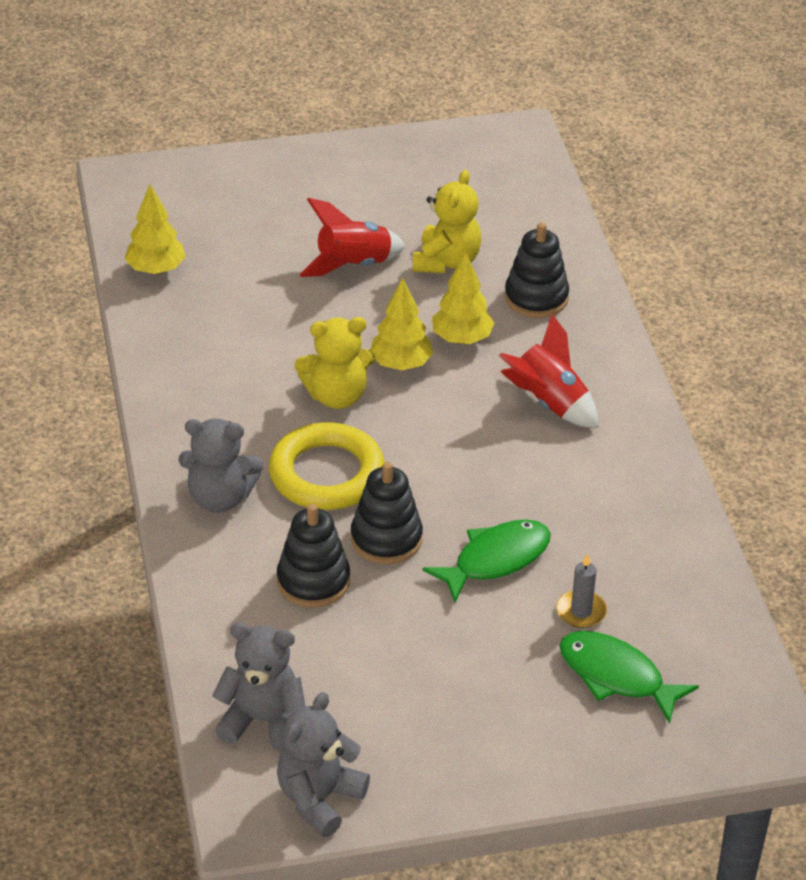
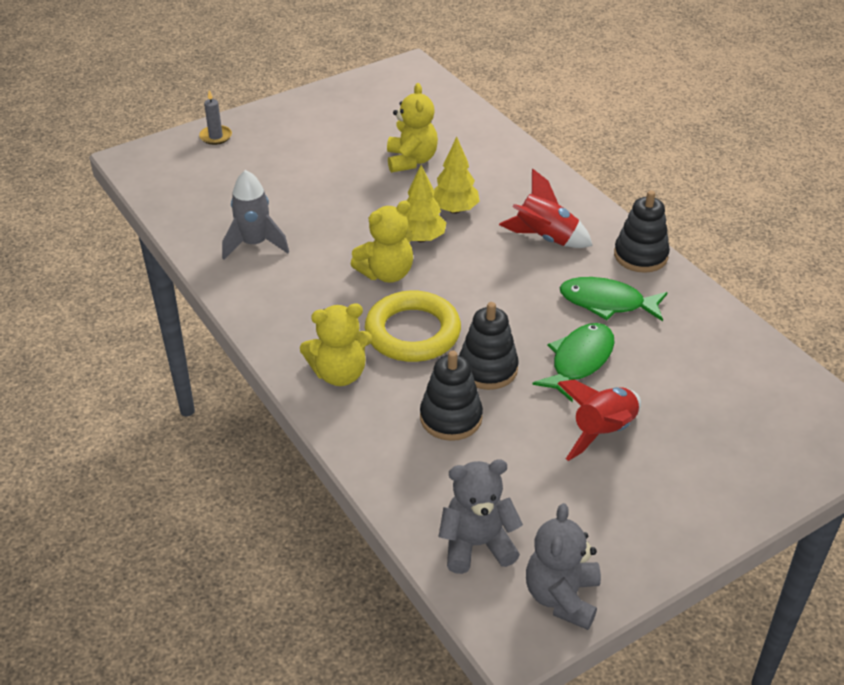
camera: 20 degrees left, 0 degrees up
yellow tree [124,184,186,274] -> none
grey teddy bear [178,419,264,513] -> yellow teddy bear [300,304,372,386]
red rocket [300,198,406,277] -> red rocket moved to [557,380,641,461]
black stacking toy [505,222,569,318] -> black stacking toy moved to [614,191,670,273]
grey candle [556,553,607,628] -> grey candle moved to [199,90,232,145]
green fish [559,631,699,724] -> green fish moved to [560,277,668,321]
none -> grey rocket [222,170,289,260]

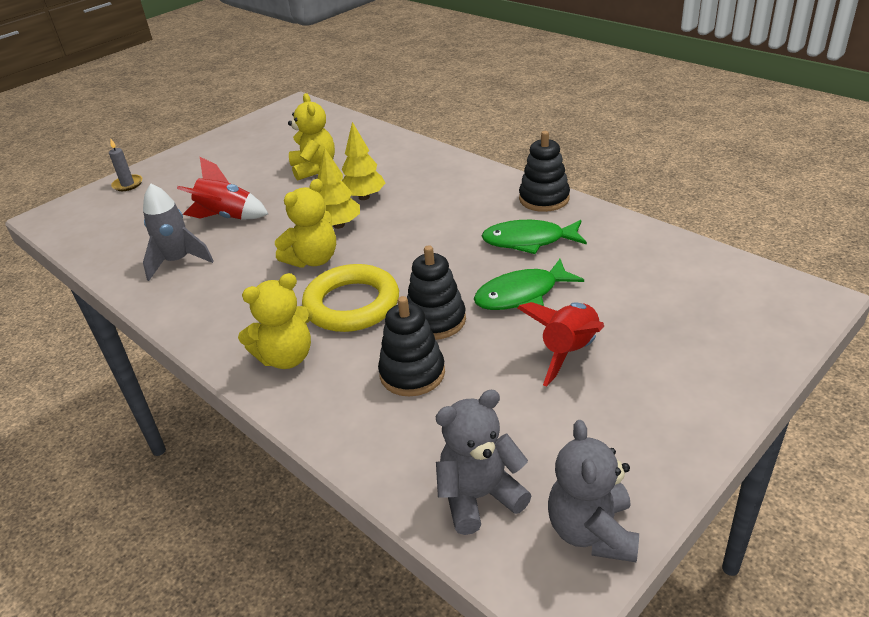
camera: 10 degrees left, 5 degrees down
red rocket [499,169,593,248] -> red rocket moved to [177,157,268,220]
green fish [532,323,614,403] -> green fish turned 135 degrees counterclockwise [474,259,584,310]

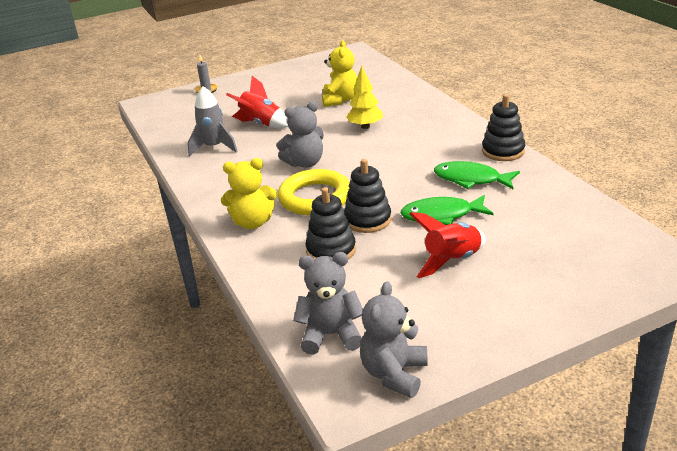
camera: 20 degrees right, 5 degrees down
yellow teddy bear [275,179,336,268] -> grey teddy bear [276,101,324,168]
yellow tree [317,148,360,229] -> none

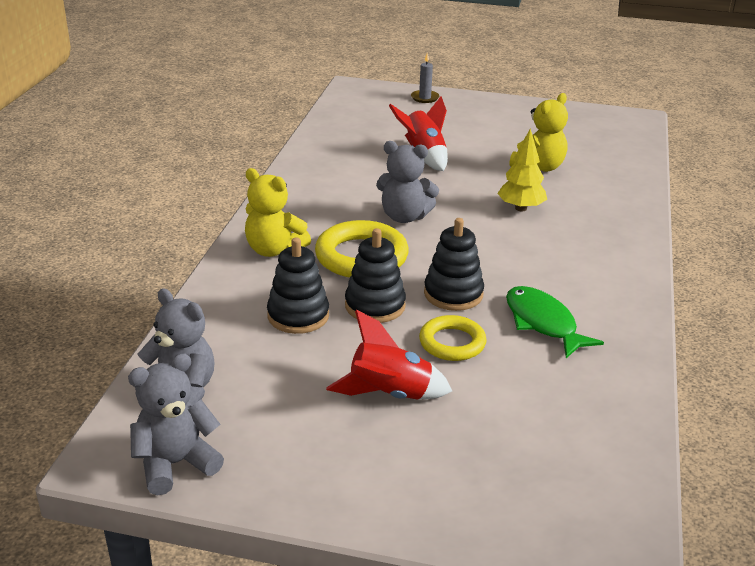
camera: 35 degrees right, 0 degrees up
grey rocket [188,86,238,157] -> none
green fish [400,195,493,225] -> yellow ring [419,315,487,361]
black stacking toy [482,94,525,161] -> black stacking toy moved to [424,218,484,311]

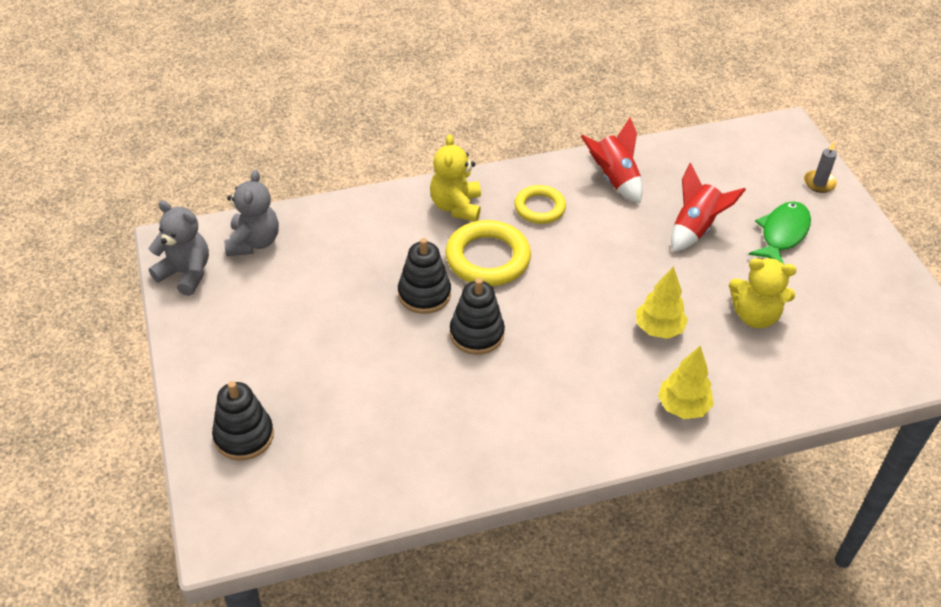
camera: 60 degrees right, 15 degrees up
black stacking toy [267,237,329,334] -> black stacking toy moved to [212,381,274,461]
red rocket [326,310,452,400] -> red rocket moved to [581,117,643,203]
grey teddy bear [376,141,439,223] -> none
yellow ring [419,315,487,361] -> yellow ring moved to [514,185,566,224]
green fish [506,286,604,358] -> green fish moved to [749,201,811,264]
none -> yellow tree [658,346,714,419]

